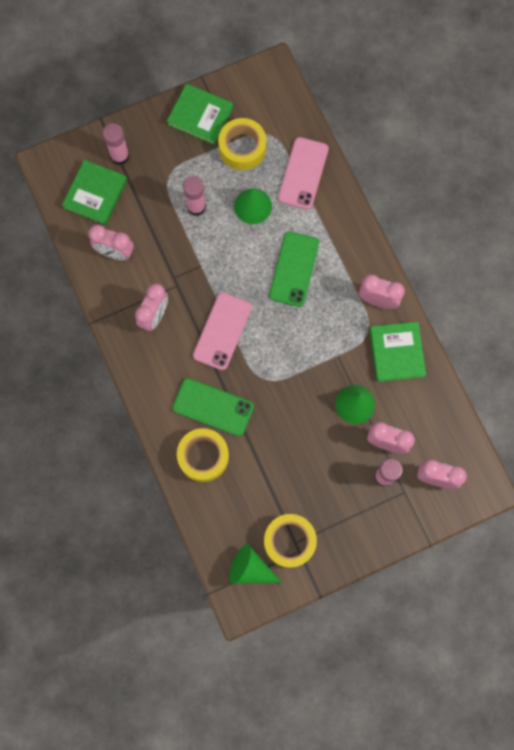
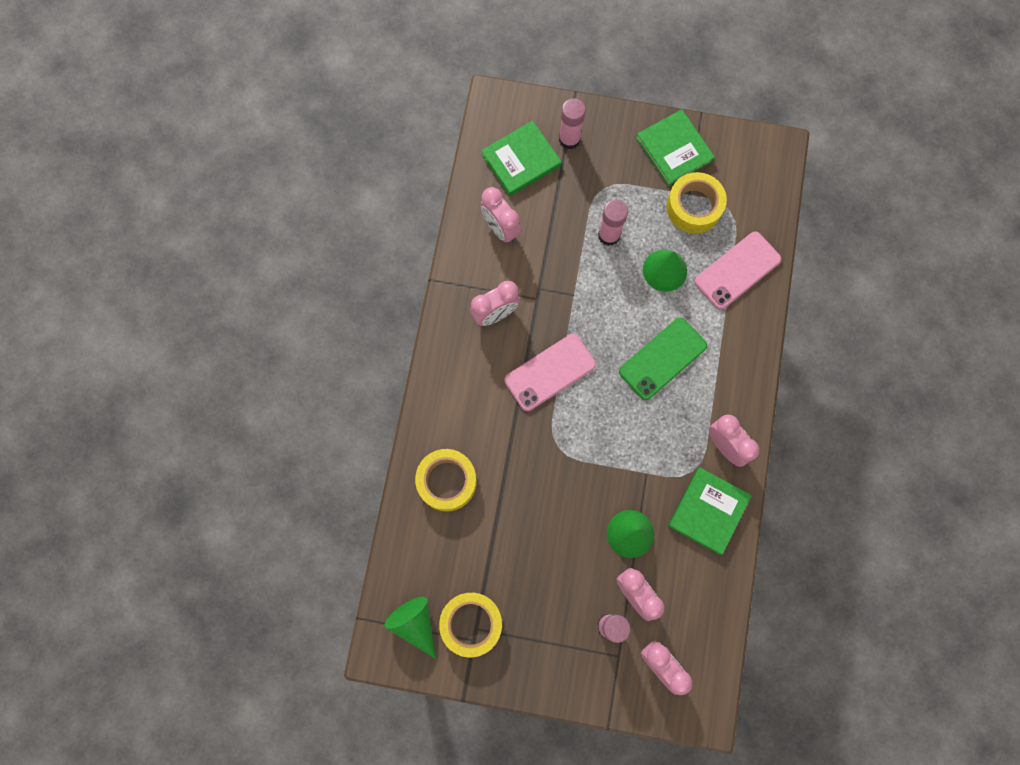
camera: 35 degrees right, 0 degrees up
green phone [173,378,254,436] -> none

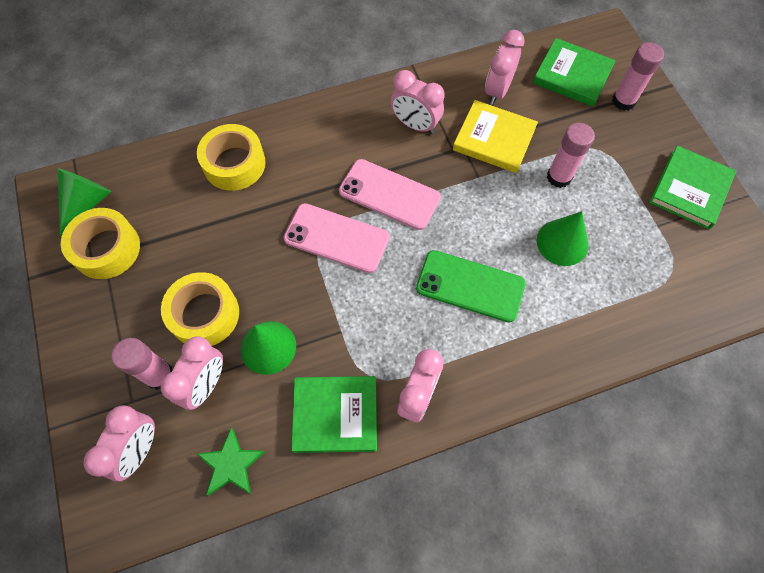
camera: 60 degrees right, 10 degrees down
yellow tape [666,172,727,233] -> yellow tape moved to [161,272,239,346]
pink phone [694,232,781,310] -> pink phone moved to [284,203,389,273]
none -> green star [197,428,265,496]
none -> yellow book [453,100,538,173]

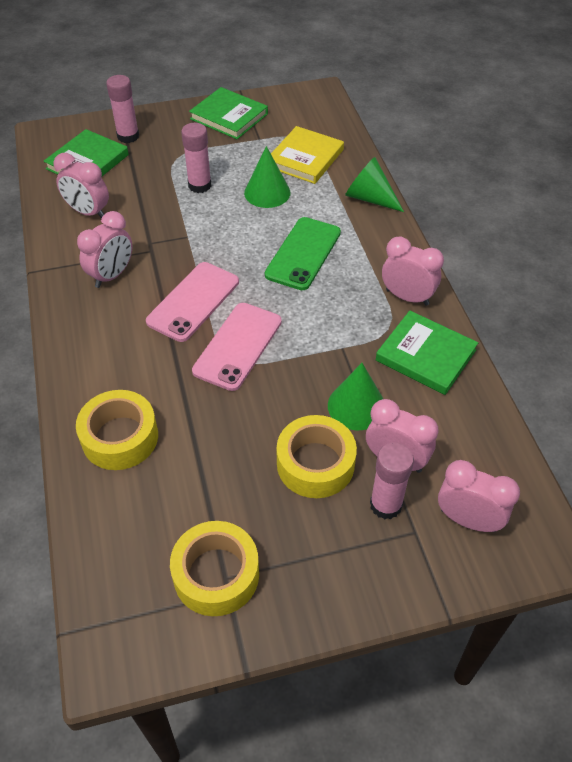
camera: 85 degrees left, 15 degrees down
green cone [58,168,111,236] -> green cone moved to [345,157,404,212]
green star [197,428,265,496] -> none
green book [291,376,377,453] -> green book turned 60 degrees counterclockwise [376,311,478,395]
yellow book [453,100,538,173] -> yellow book moved to [271,126,344,184]

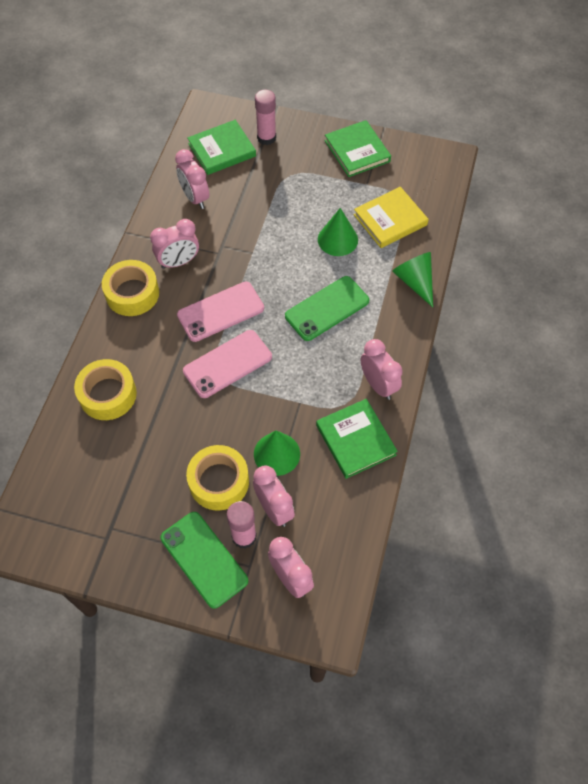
camera: 30 degrees right, 10 degrees up
yellow tape [170,521,259,616] -> yellow tape moved to [102,260,159,316]
pink glue stick [181,123,211,193] -> none
none -> green phone [160,512,248,609]

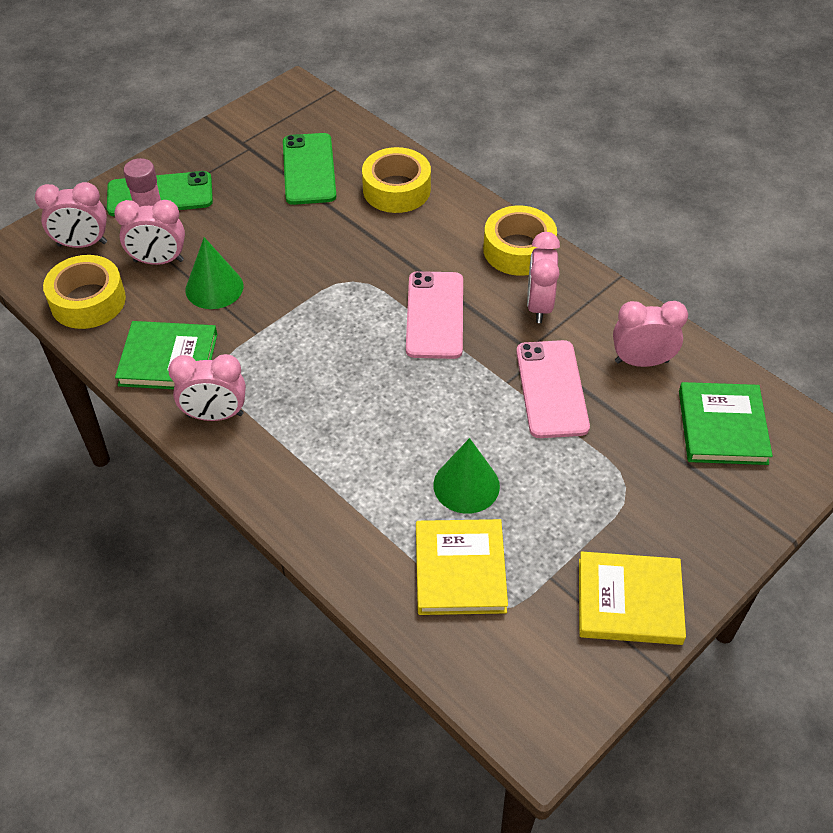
camera: 120 degrees right, 10 degrees down
pink phone [183,330,272,398] -> pink phone moved to [516,340,590,438]
yellow tape [186,445,249,510] -> yellow tape moved to [43,255,126,329]
pink glue stick [255,90,276,145] -> none
green phone [285,276,369,341] -> green phone moved to [283,133,336,205]
green book [325,120,391,177] -> yellow book [579,552,686,645]
green cone [392,252,433,307] -> none

